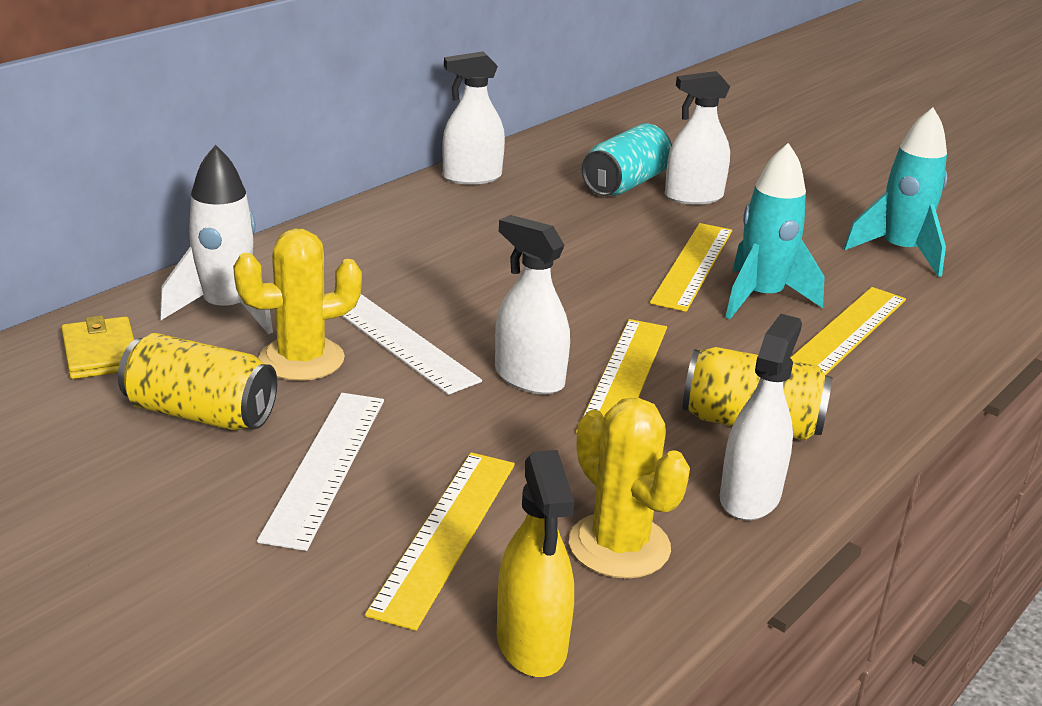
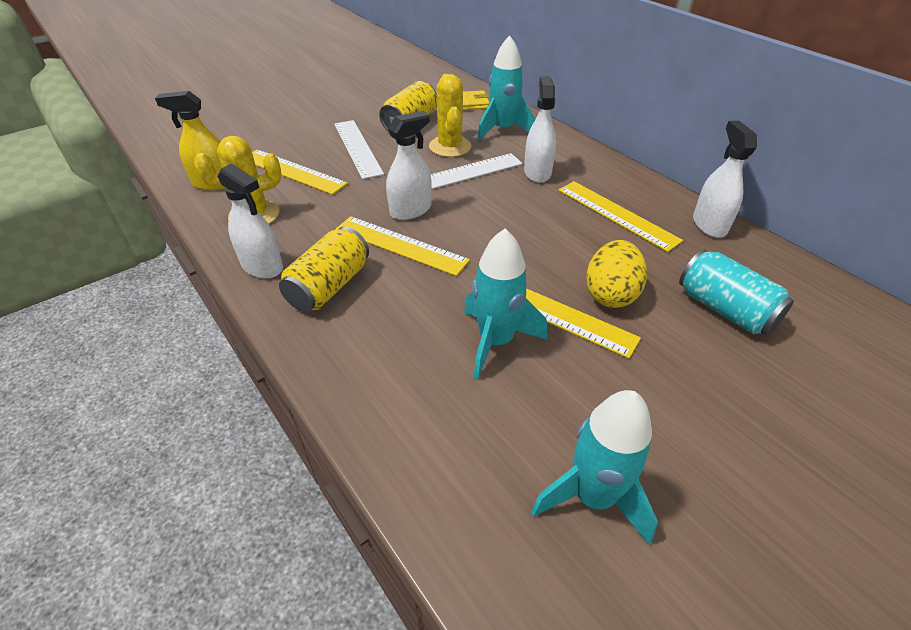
camera: 105 degrees right, 15 degrees up
white rocket [160,145,273,334] -> turquoise rocket [477,35,535,141]
white ruler [257,393,384,551] -> white ruler turned 45 degrees clockwise [334,120,384,179]
white spray bottle [665,71,730,205] -> white spray bottle moved to [524,76,556,183]
yellow ruler [790,287,906,375] -> yellow ruler moved to [558,181,683,252]
none -> yellow egg [586,240,647,308]

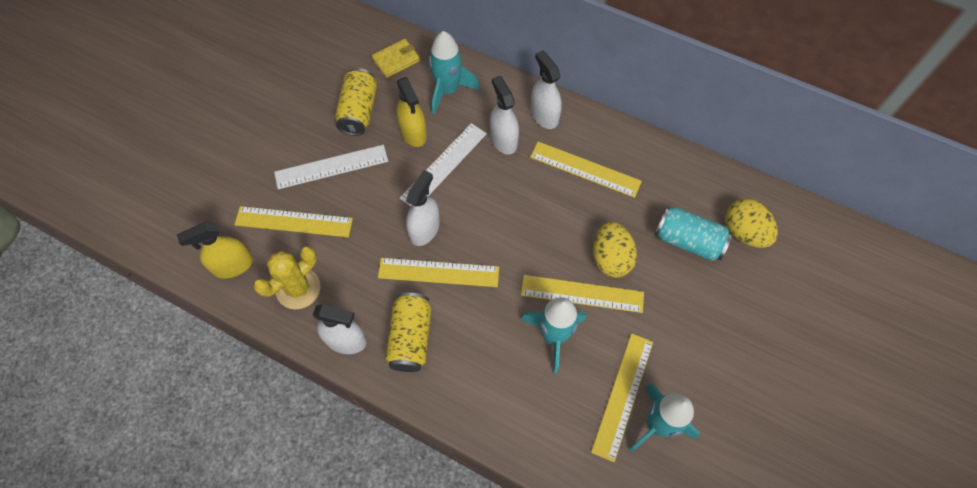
camera: 25 degrees left, 20 degrees up
white ruler [334,120,384,179] -> white ruler turned 60 degrees counterclockwise [274,145,388,189]
yellow cactus [429,74,471,157] -> yellow spray bottle [396,77,427,147]
white spray bottle [693,121,757,238] -> white spray bottle moved to [531,50,562,129]
none -> yellow ruler [591,333,653,462]
none -> yellow egg [725,198,778,248]

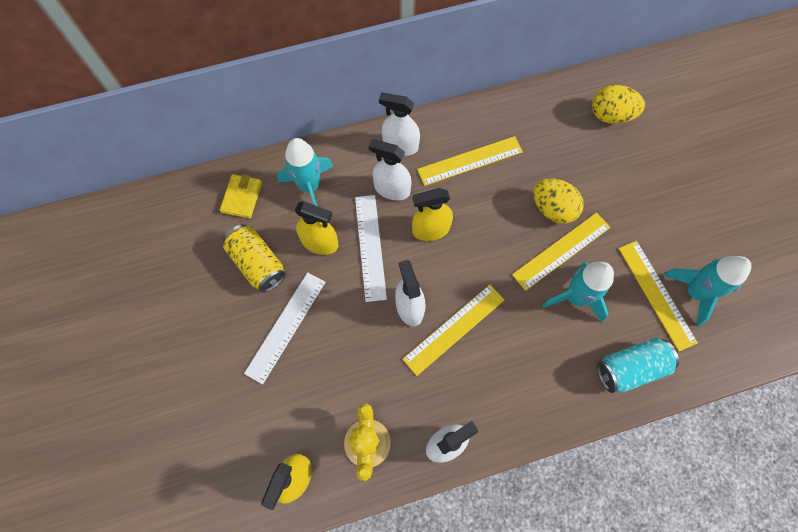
camera: 45 degrees left, 5 degrees up
yellow ruler [234,206,353,237] -> none
yellow can [386,293,431,372] -> none
turquoise can [655,206,732,261] -> turquoise can moved to [597,338,679,393]
none -> yellow spray bottle [412,188,453,241]

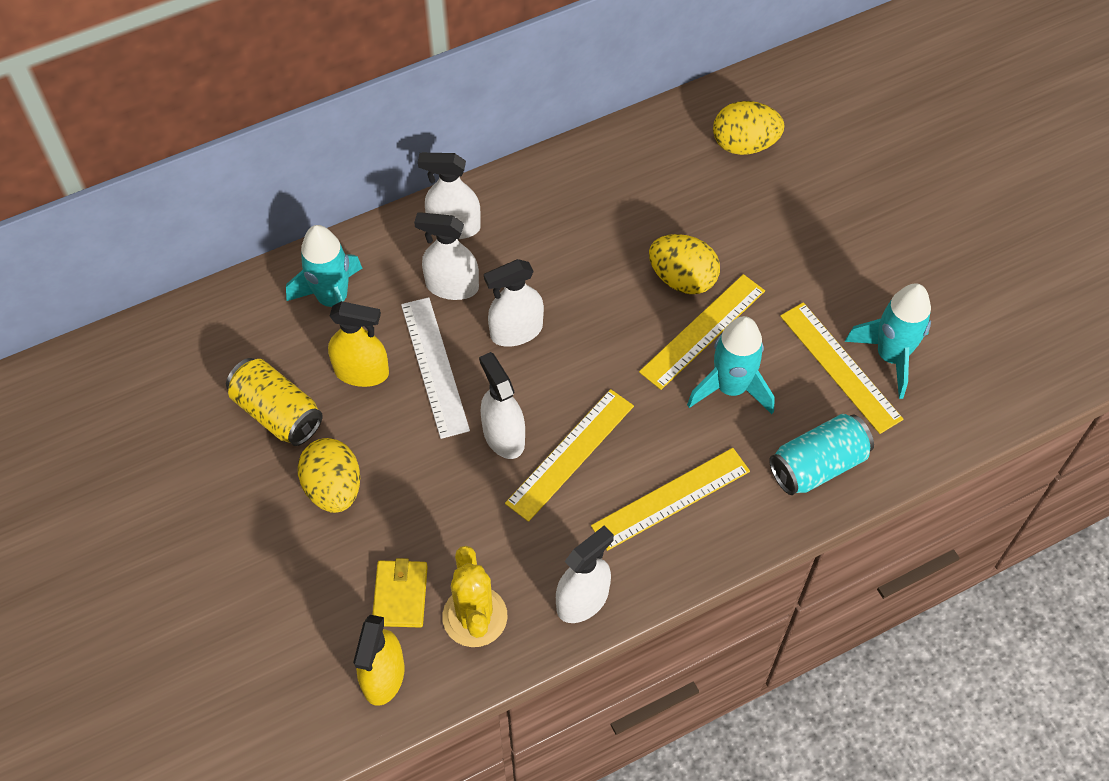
camera: 10 degrees left, 10 degrees down
yellow wallet [220,174,262,219] -> yellow wallet moved to [372,558,428,628]
white ruler [244,272,326,384] -> yellow egg [298,438,360,513]
yellow spray bottle [412,188,453,241] -> white spray bottle [484,259,544,347]
yellow ruler [417,136,523,186] -> yellow ruler moved to [591,448,750,551]

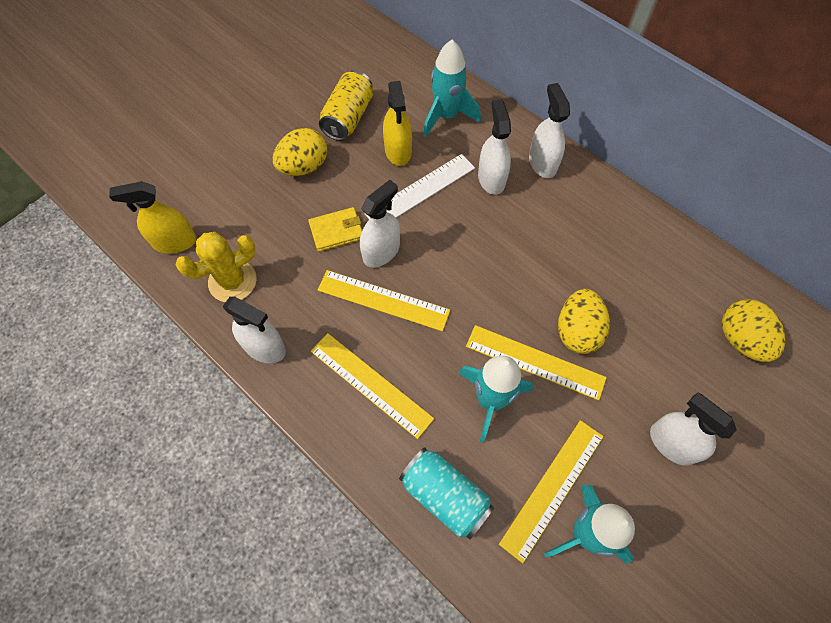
camera: 70 degrees right, 5 degrees up
yellow wallet [372,558,428,628] -> yellow wallet moved to [308,207,362,252]
white spray bottle [484,259,544,347] -> white spray bottle moved to [650,393,737,466]

